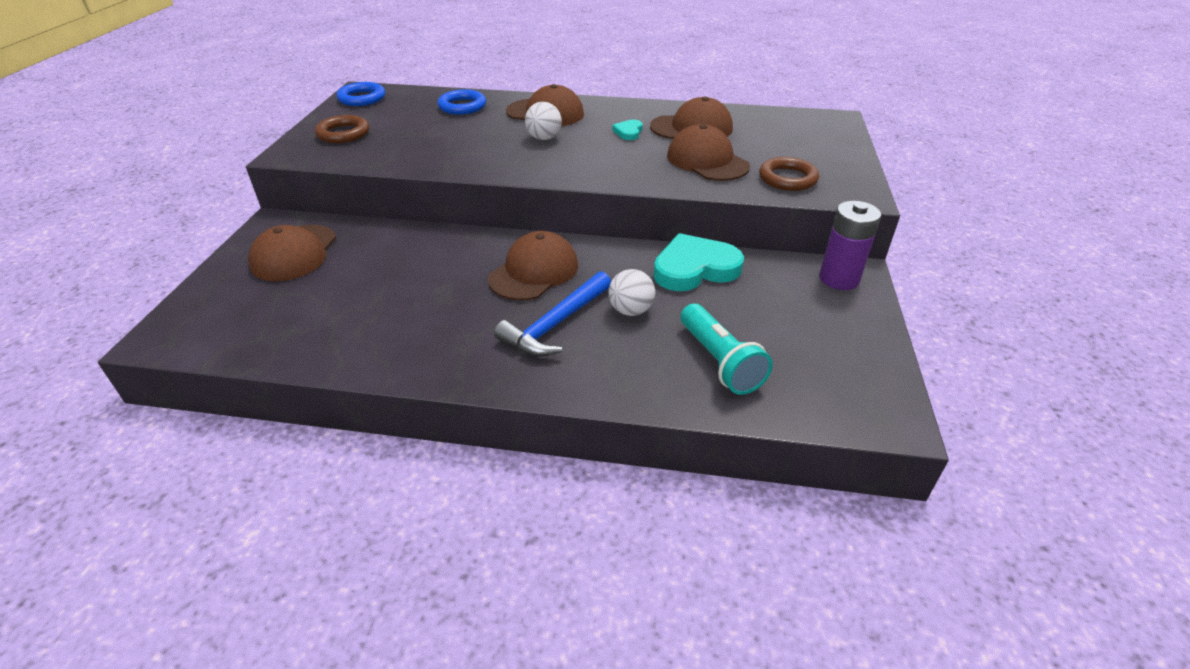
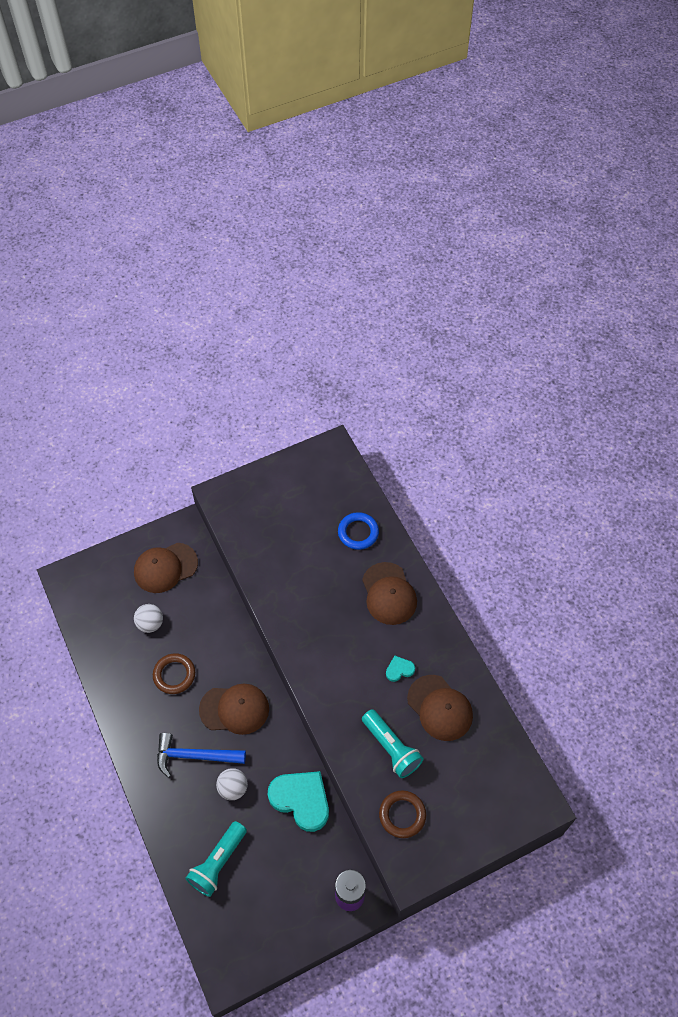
camera: 55 degrees right, 20 degrees up
brown ring [315,115,369,143] -> brown ring moved to [153,653,195,694]
blue ring [337,82,385,106] -> none
white ball [525,102,562,140] -> white ball moved to [134,604,163,633]
brown cap [667,124,750,181] -> turquoise flashlight [362,709,424,778]

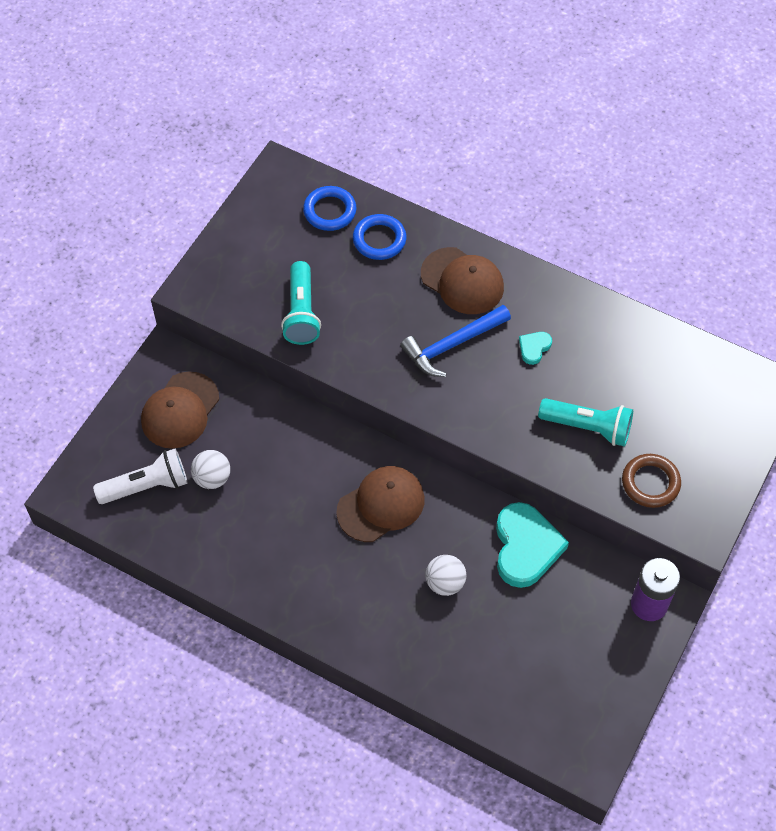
camera: 35 degrees left, 0 degrees up
brown ring [153,653,195,694] -> none
blue hammer [157,733,246,778] -> blue hammer moved to [400,305,511,377]
turquoise flashlight [185,821,247,897] -> turquoise flashlight moved to [281,261,321,345]
turquoise heart [267,771,329,832] -> turquoise heart turned 90 degrees clockwise [496,502,569,588]
brown cap [407,675,473,741] -> none
none -> white flashlight [93,448,188,504]
none -> blue ring [303,186,356,231]

